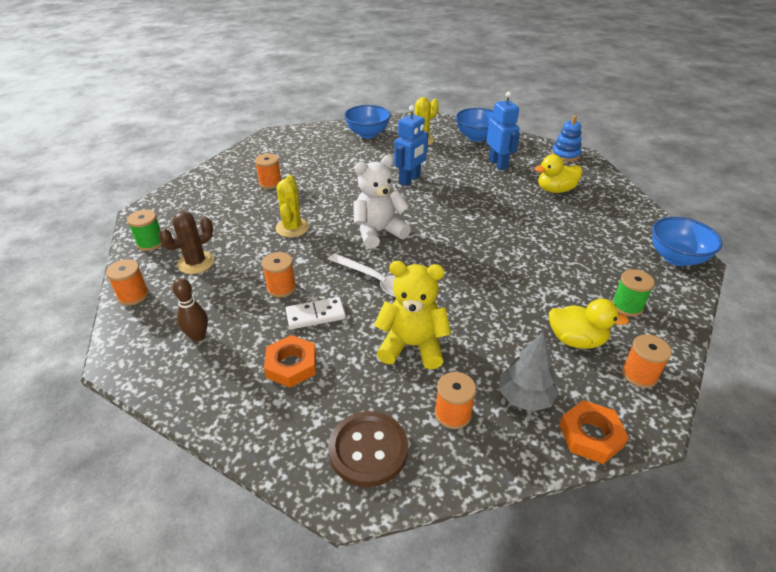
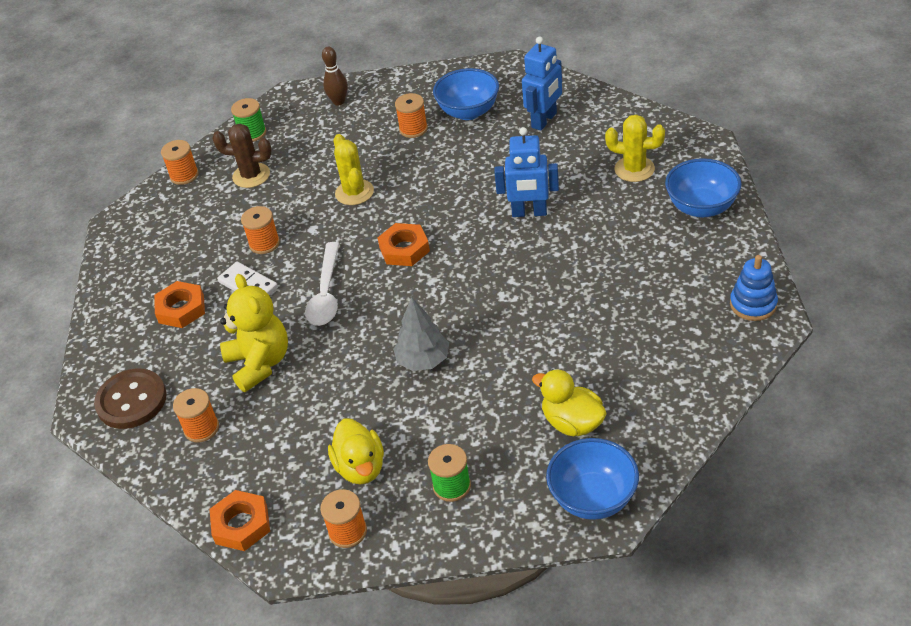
camera: 60 degrees right, 5 degrees up
brown bowling pin [172,278,208,342] -> brown bowling pin moved to [322,47,348,106]
yellow cactus [276,175,309,238] -> yellow cactus turned 75 degrees counterclockwise [334,134,374,205]
blue bowl [344,105,391,138] -> blue bowl moved to [433,68,499,120]
white teddy bear [353,155,411,249] -> orange nut [378,223,430,266]
blue robot [486,92,520,170] -> blue robot moved to [522,36,562,131]
grey tree [499,332,559,412] -> grey tree moved to [393,297,449,371]
yellow duck [535,154,583,193] -> yellow duck moved to [532,369,607,436]

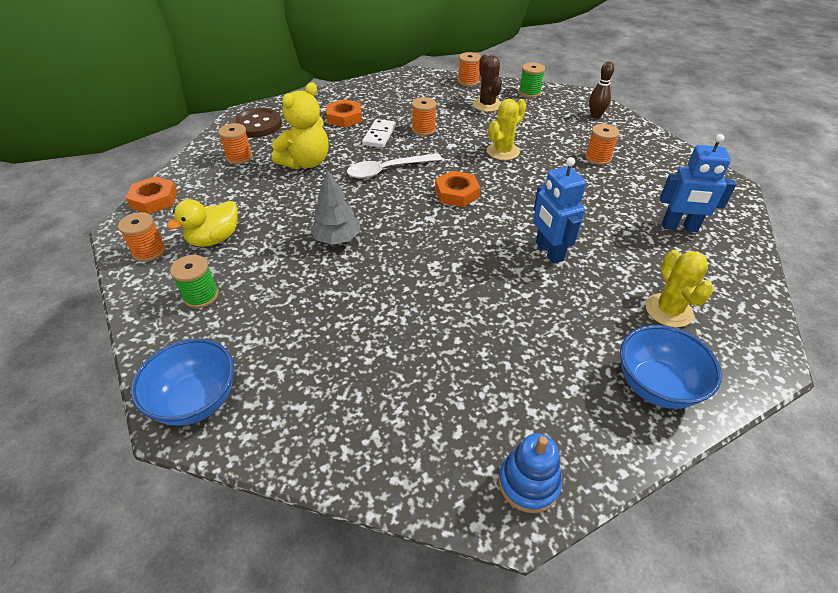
camera: 60 degrees right, 0 degrees up
blue bowl [433,68,499,120] -> none
yellow duck [532,369,607,436] -> none

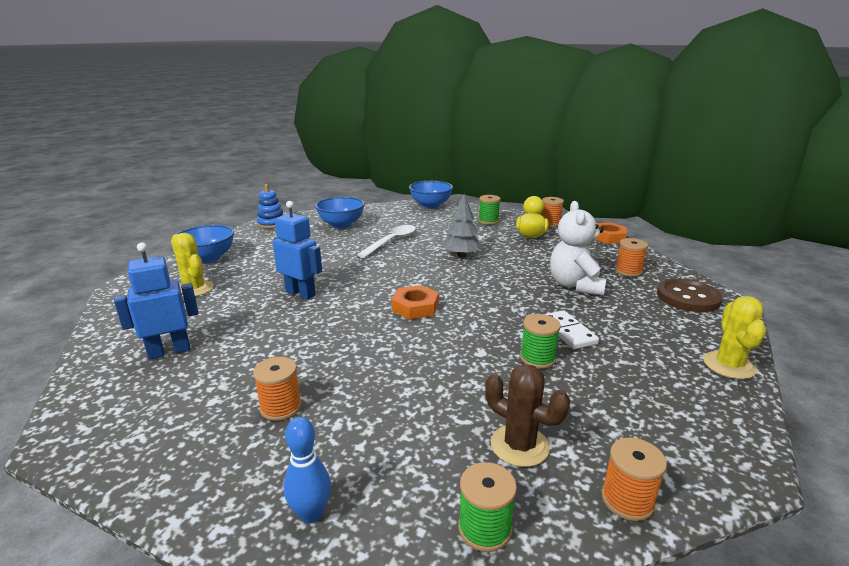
camera: 145 degrees right, 20 degrees down
yellow teddy bear [272,82,328,169] -> white teddy bear [550,201,606,296]
orange nut [327,99,362,128] -> none
white spoon [347,153,442,179] -> white spoon moved to [357,225,416,258]
orange spool [411,97,437,136] -> green spool [520,314,561,369]
yellow cactus [487,99,526,160] -> yellow cactus moved to [703,296,766,379]
brown bowling pin [589,61,614,119] -> blue bowling pin [284,417,331,523]
none -> blue bowl [315,197,365,228]

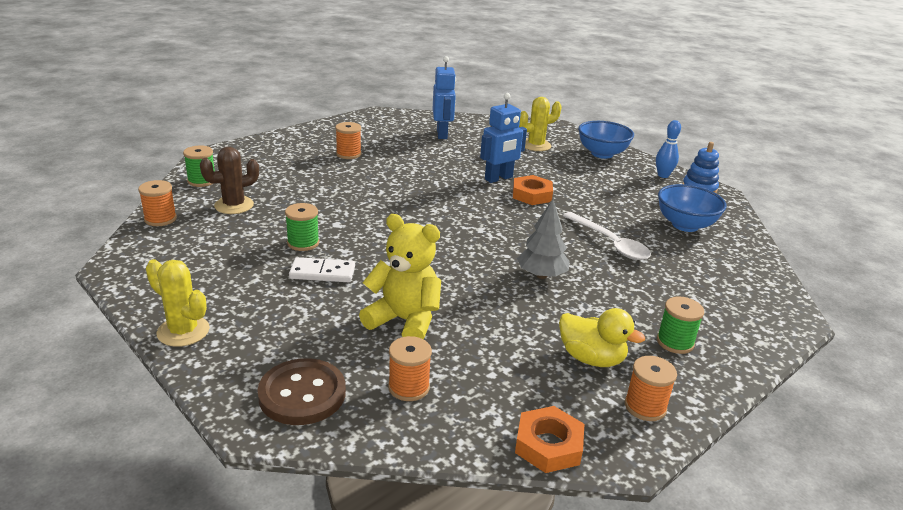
camera: 110 degrees right, 5 degrees up
blue bowling pin [284,417,331,523] -> blue bowling pin moved to [656,120,681,178]
orange nut [391,285,439,319] -> orange nut moved to [513,175,553,205]
blue bowl [409,181,453,209] -> none
white teddy bear [550,201,606,296] -> yellow teddy bear [359,214,441,339]

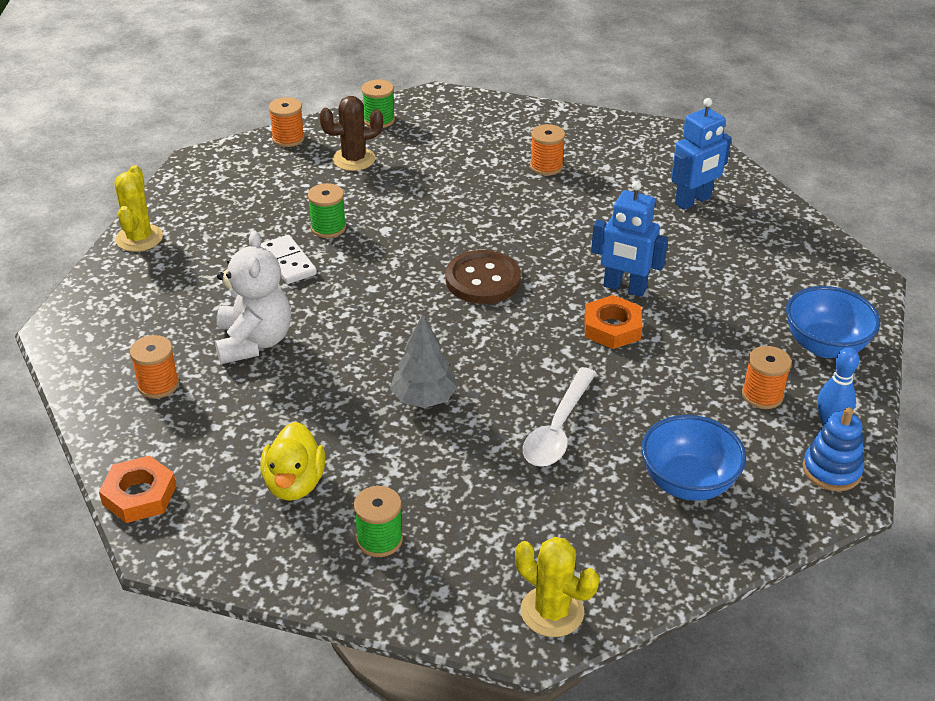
camera: 60 degrees right, 10 degrees up
brown cactus [200,147,259,214] -> brown cactus turned 45 degrees counterclockwise [319,96,383,171]
brown button [257,358,346,425] -> brown button moved to [446,250,521,304]
yellow teddy bear [359,214,441,339] -> white teddy bear [215,231,291,364]
yellow cactus [519,97,562,151] -> yellow cactus moved to [515,537,599,637]
orange spool [625,356,677,421] -> orange spool moved to [742,346,792,409]

